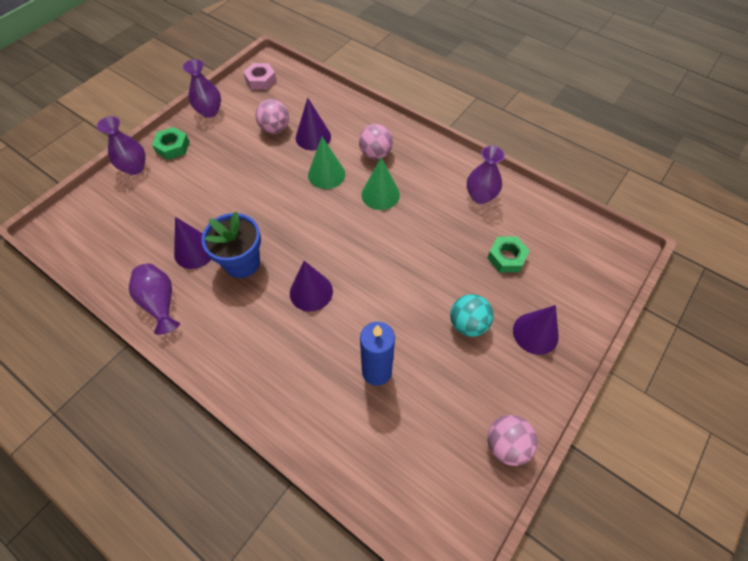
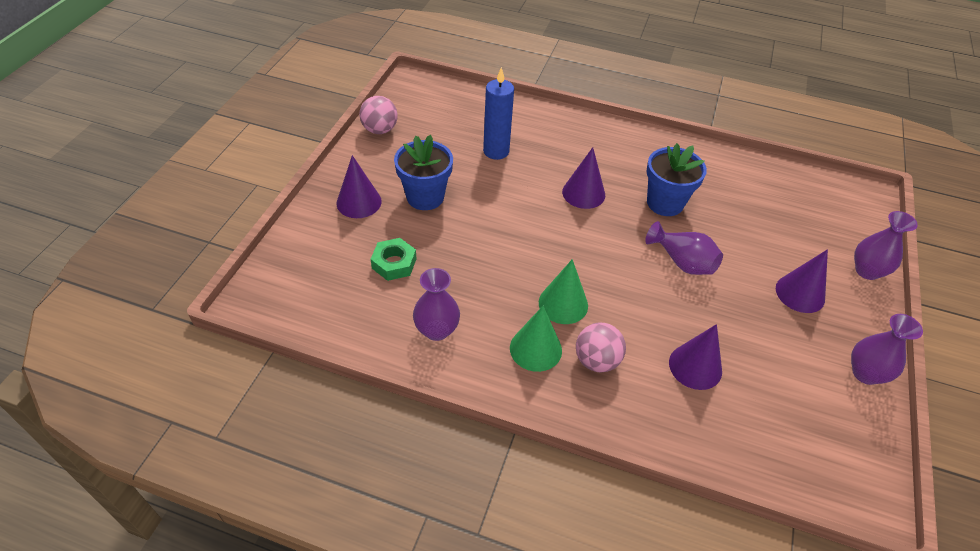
camera: 160 degrees right, 10 degrees down
purple vase [129,263,180,335] -> purple vase moved to [645,221,723,275]
green nut [152,127,190,160] -> none
purple cone [174,217,212,269] -> purple cone moved to [776,249,828,313]
pink nut [243,63,277,90] -> none
pink ball [256,99,289,134] -> none
green cone [308,137,345,189] -> green cone moved to [510,306,562,372]
turquoise ball [450,294,493,337] -> blue flower pot [394,135,453,210]

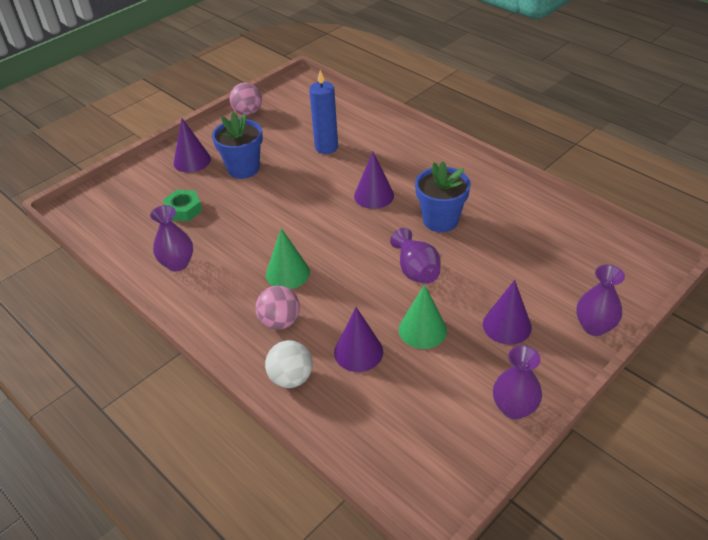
camera: 30 degrees right, 5 degrees down
green cone [510,306,562,372] -> green cone moved to [399,284,447,349]
none -> white ball [265,340,313,388]

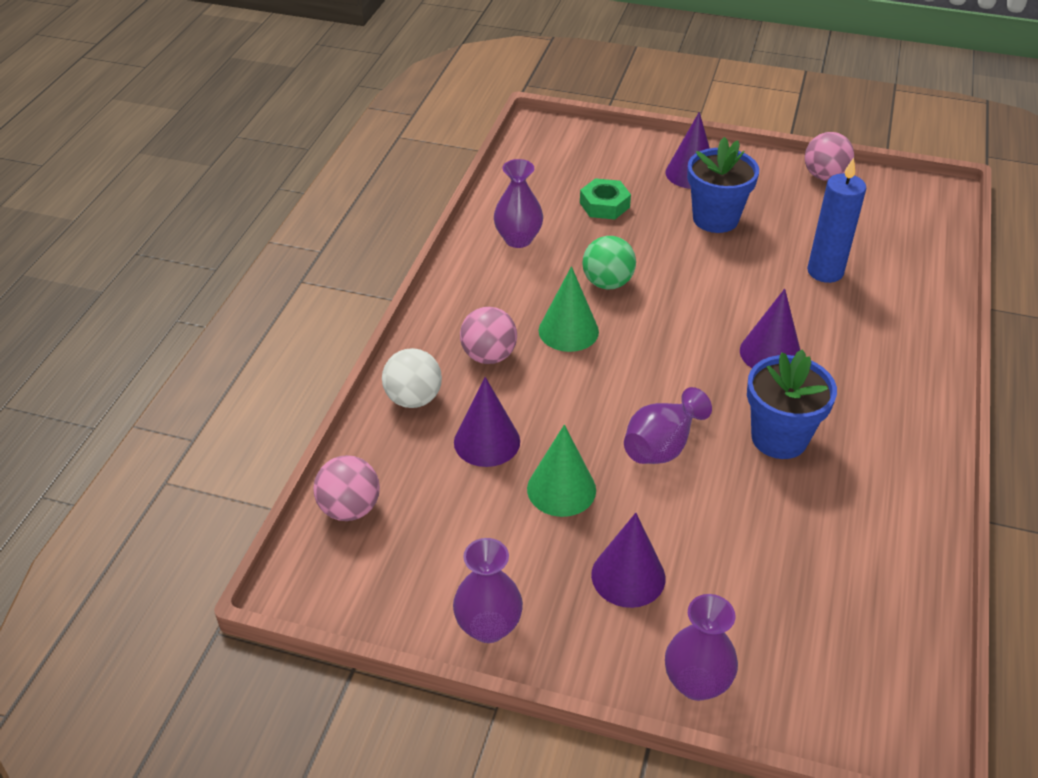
camera: 60 degrees right, 0 degrees up
none -> pink ball [313,455,380,521]
none -> green ball [582,236,636,290]

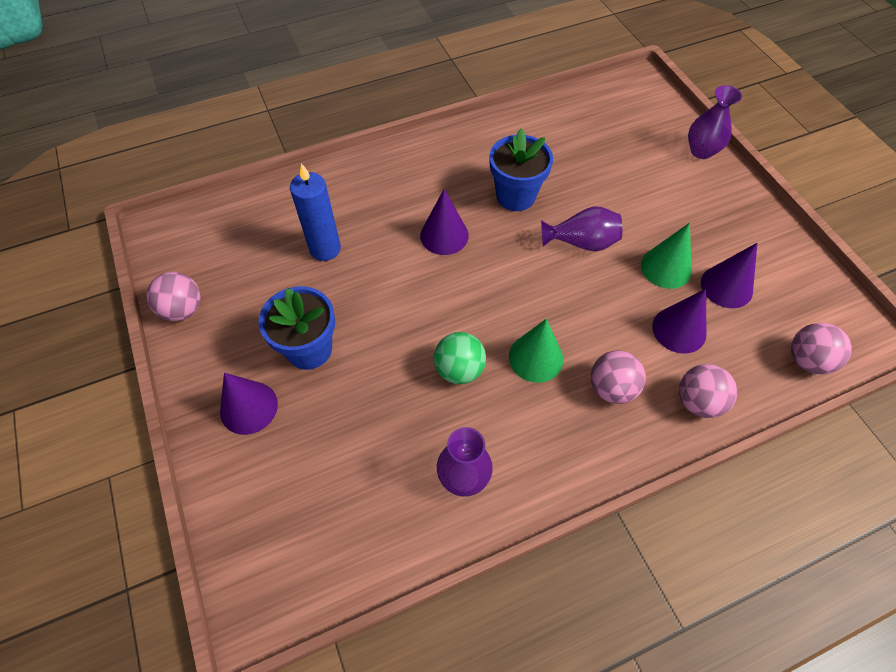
camera: 130 degrees left, 15 degrees up
white ball [382,348,442,408] -> pink ball [679,364,737,418]
purple vase [453,538,523,643] -> none
green nut [580,178,631,219] -> none
purple cone [591,513,665,608] -> purple cone moved to [701,243,757,308]

